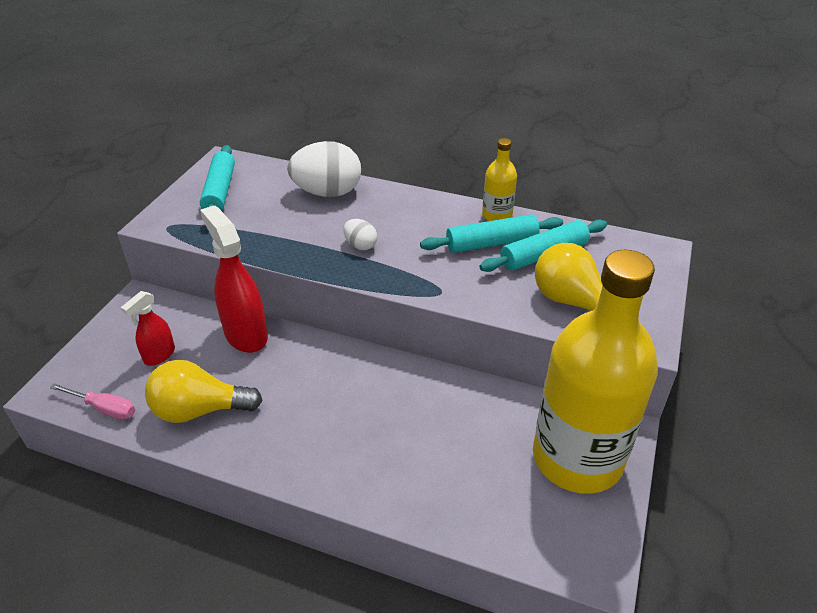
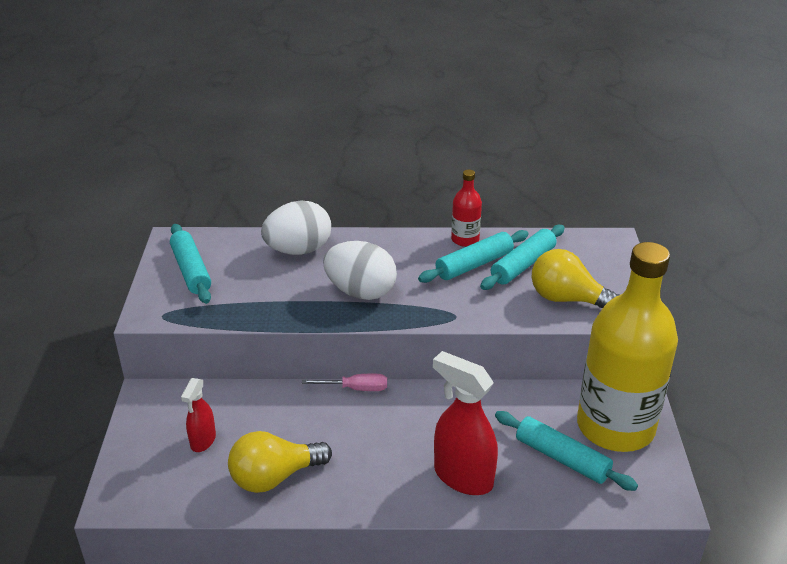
camera: 20 degrees left, 5 degrees down
pink screwdriver [50,383,135,420] -> pink screwdriver moved to [302,374,387,391]
red spray bottle [200,205,268,353] -> red spray bottle moved to [433,351,498,495]
white egg [343,219,377,250] -> white egg [323,241,397,300], size x2.05
yellow bottle [482,138,517,221] -> red bottle [451,170,482,247]
none -> turquoise rolling pin [495,411,638,491]

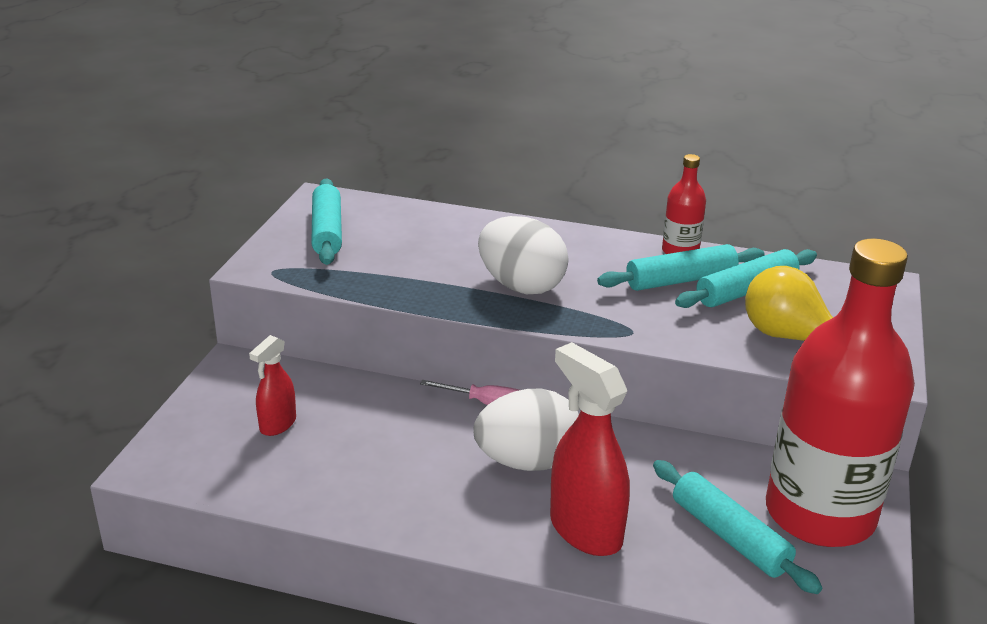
camera: 15 degrees right, 5 degrees down
yellow light bulb [228,431,332,493] -> none
white egg [261,200,331,255] -> white egg moved to [474,389,579,471]
yellow bottle [577,242,678,452] -> red bottle [766,238,915,547]

